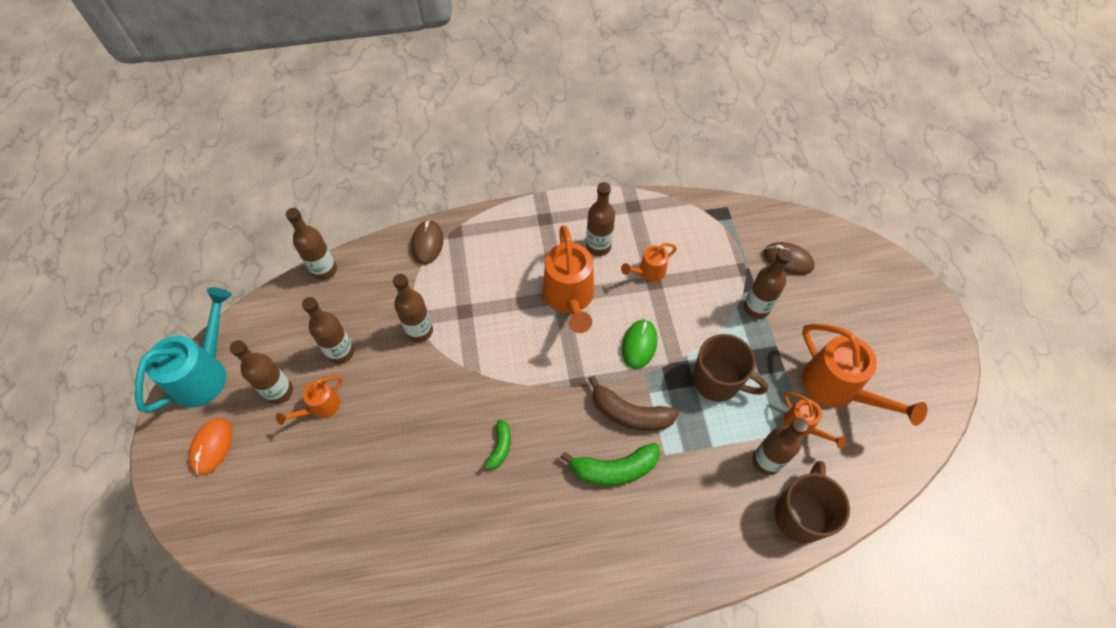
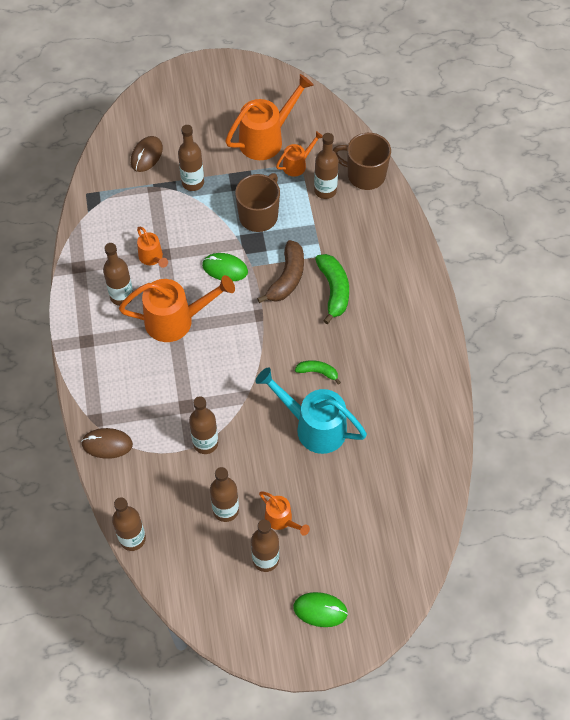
camera: 90 degrees left, 0 degrees up
turquoise watering can [135,287,232,413] -> turquoise watering can moved to [255,367,367,454]
orange mouse [189,418,232,476] -> green mouse [293,592,348,627]

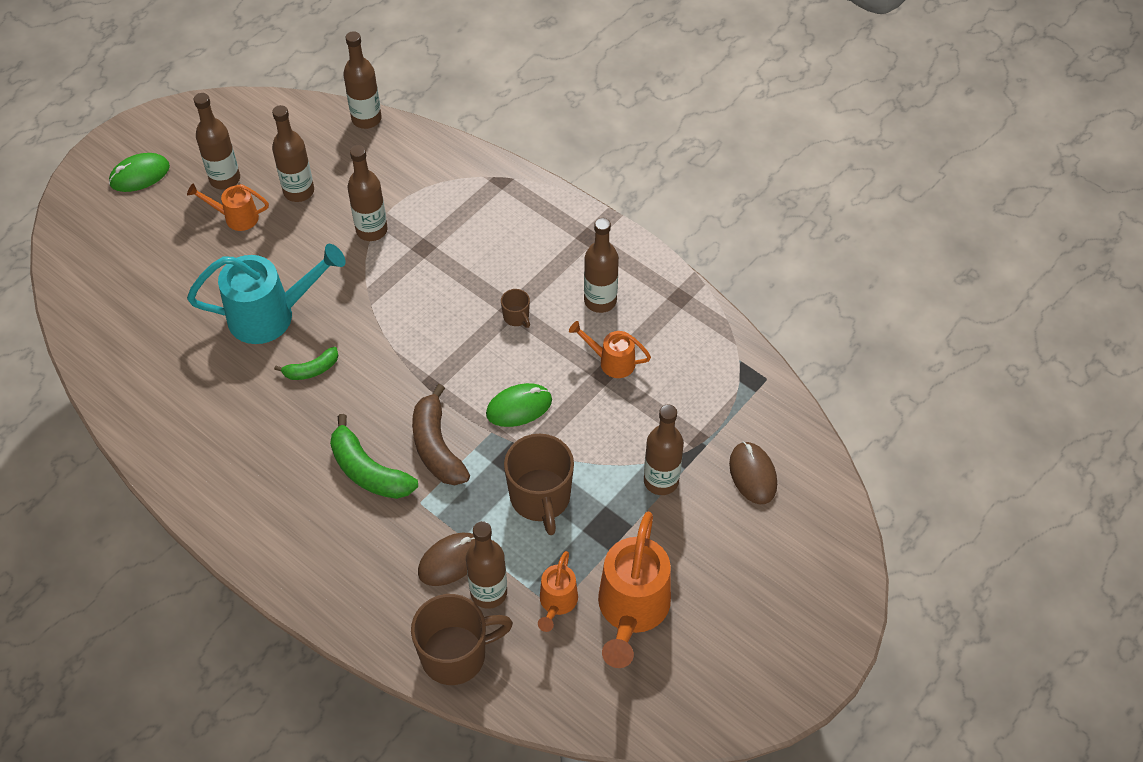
camera: 140 degrees right, 5 degrees down
brown mouse [81,428,133,459] -> brown mouse moved to [418,533,475,586]
orange watering can [119,275,235,342] -> brown mug [501,289,530,328]

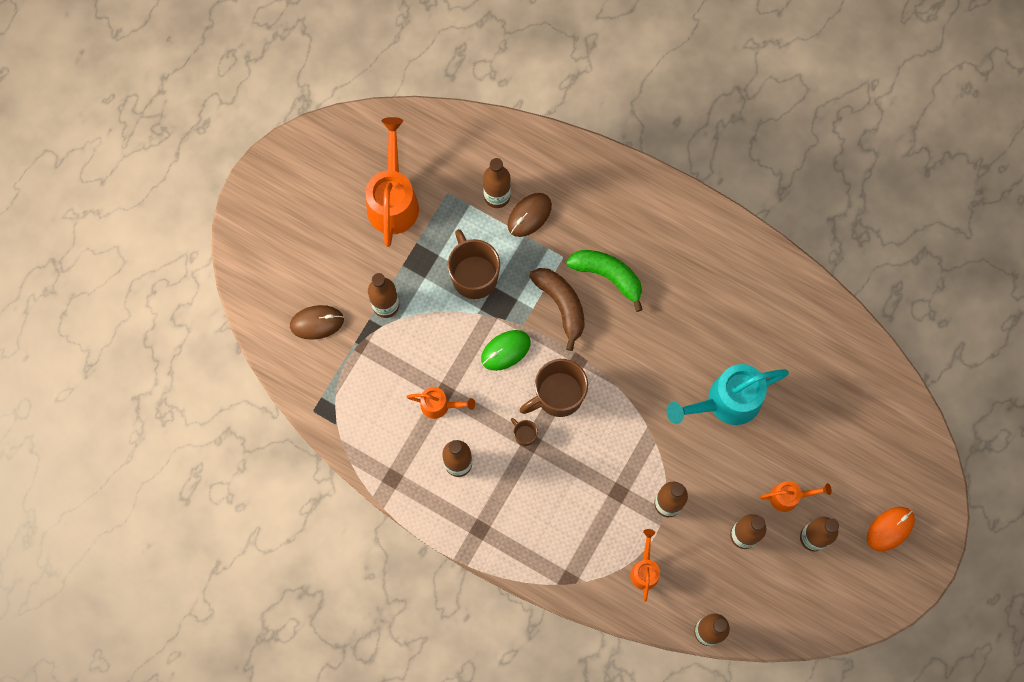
camera: 170 degrees right, 20 degrees up
green mouse [109,153,170,192] -> orange mouse [867,507,915,551]
green banana [274,347,339,380] -> none
brown mug [411,594,513,685] -> brown mug moved to [520,359,588,417]
orange watering can [538,551,578,632] -> orange watering can moved to [630,529,660,602]
brown mouse [729,441,777,504] -> brown mouse turned 75 degrees counterclockwise [290,305,344,340]

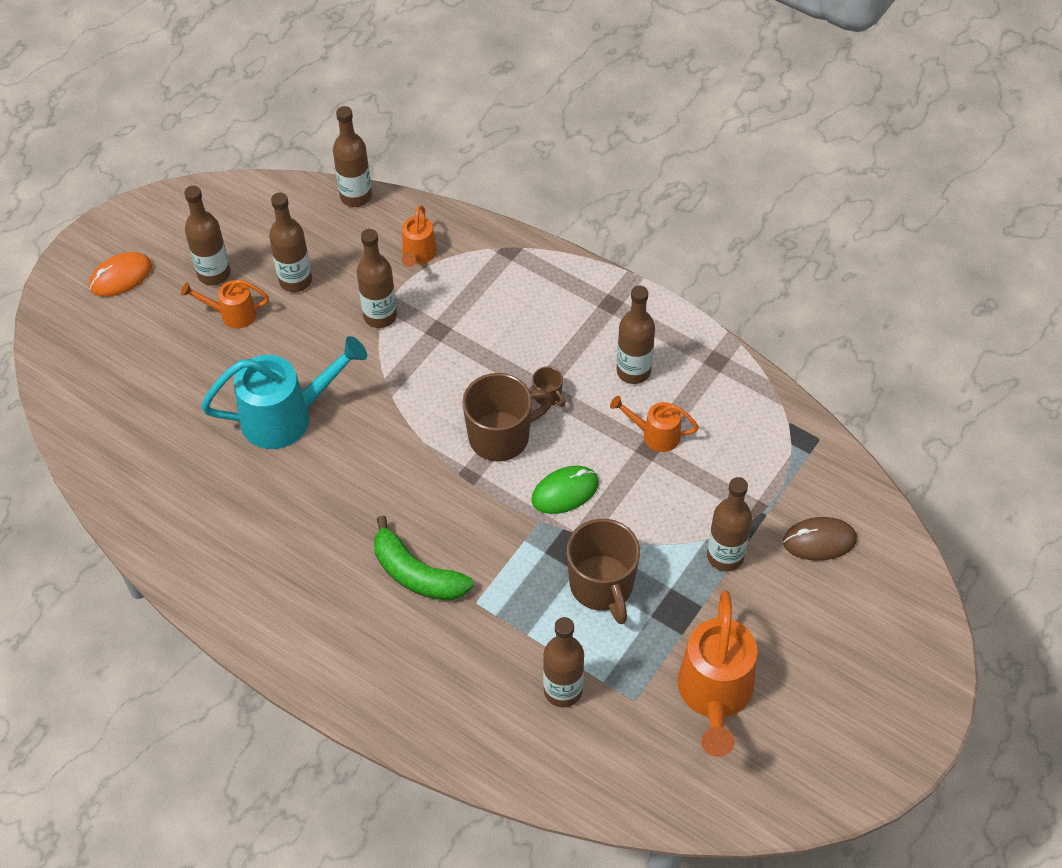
camera: 175 degrees left, 20 degrees down
brown mouse [508,193,552,237] -> none
brown banana [529,268,585,351] -> none

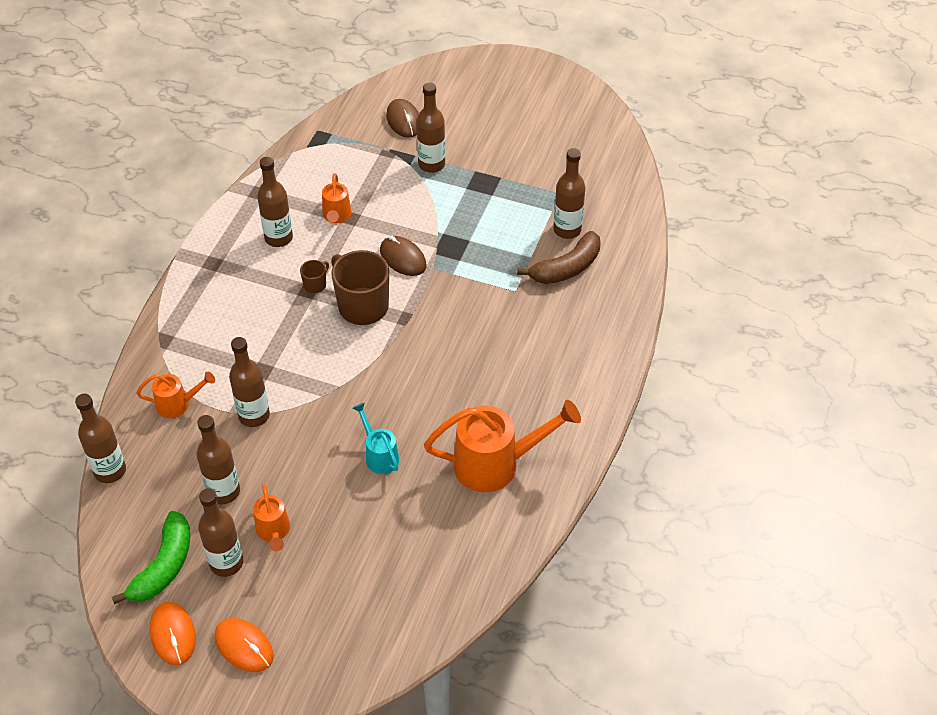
camera: 105 degrees left, 5 degrees down
turquoise watering can [201,336,367,449] -> turquoise watering can [353,402,399,474], size x0.53
green banana [374,516,473,601] -> green banana moved to [112,511,190,604]
green mouse [531,466,599,514] -> brown mouse [380,236,427,276]
brown mug [567,519,640,624] -> none
orange watering can [678,590,757,757] -> orange watering can moved to [424,400,581,492]
none -> orange mouse [150,602,196,666]
none -> brown banana [517,231,601,284]

